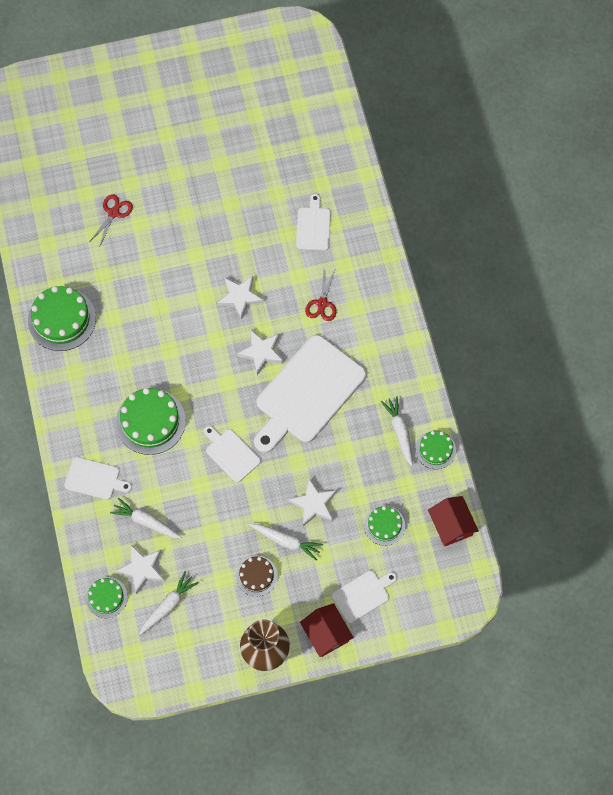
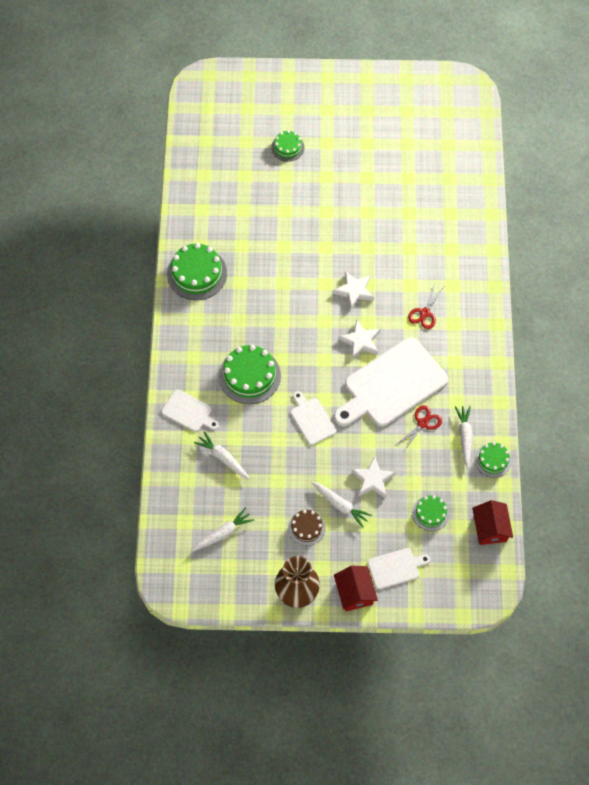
camera: 15 degrees right, 5 degrees down
green cake [86,577,128,618] -> green cake moved to [271,130,304,162]
red scissors [89,194,133,245] -> red scissors moved to [396,405,442,453]
white star [116,545,164,594] -> none
white cutting board [296,194,331,251] -> none

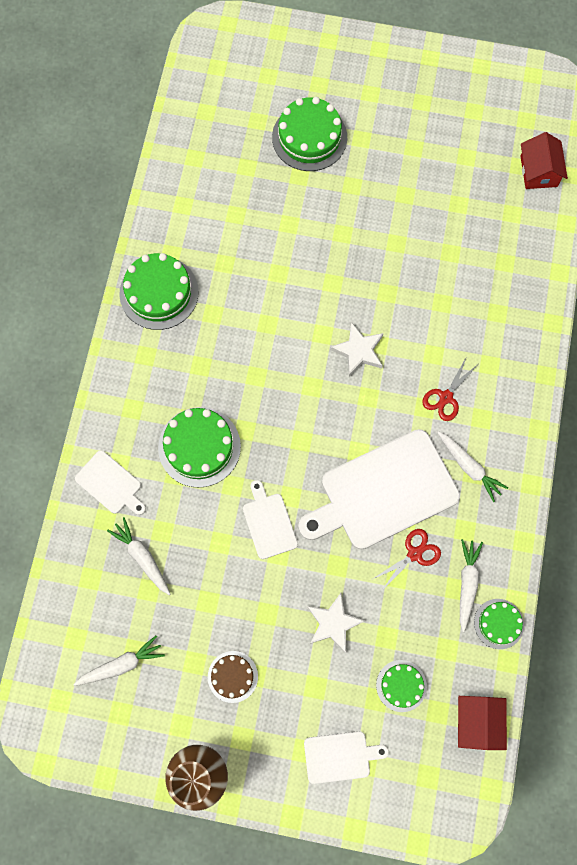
camera: 10 degrees right, 10 degrees up
green cake [271,130,304,162] -> green cake [272,97,347,171], size x1.74
white carrot [312,482,372,528] -> white carrot moved to [437,431,508,502]
red house [334,566,378,611] -> red house moved to [520,132,568,189]
white star [339,319,380,359] -> none

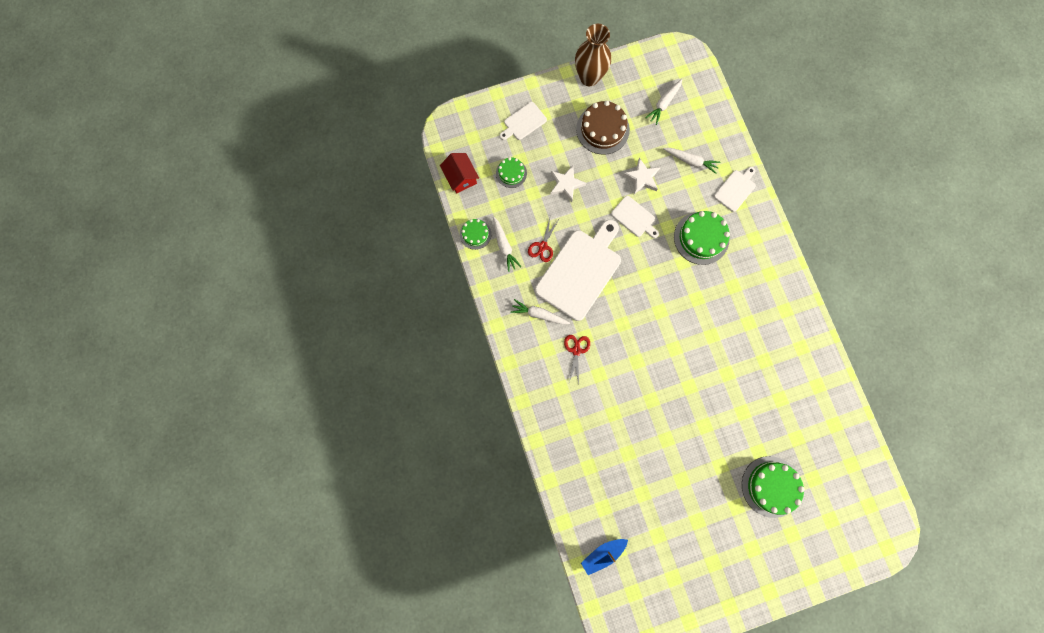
camera: 150 degrees right, 5 degrees up
white cutting board [75,450,146,515] -> white cutting board turned 120 degrees clockwise [714,167,756,212]
green cake [119,253,199,330] -> none
brown cake [208,651,258,703] -> brown cake [576,101,630,155], size x1.74
white star [330,322,384,376] -> white star moved to [623,158,660,194]
red house [520,132,568,189] -> blue boat [581,539,628,575]

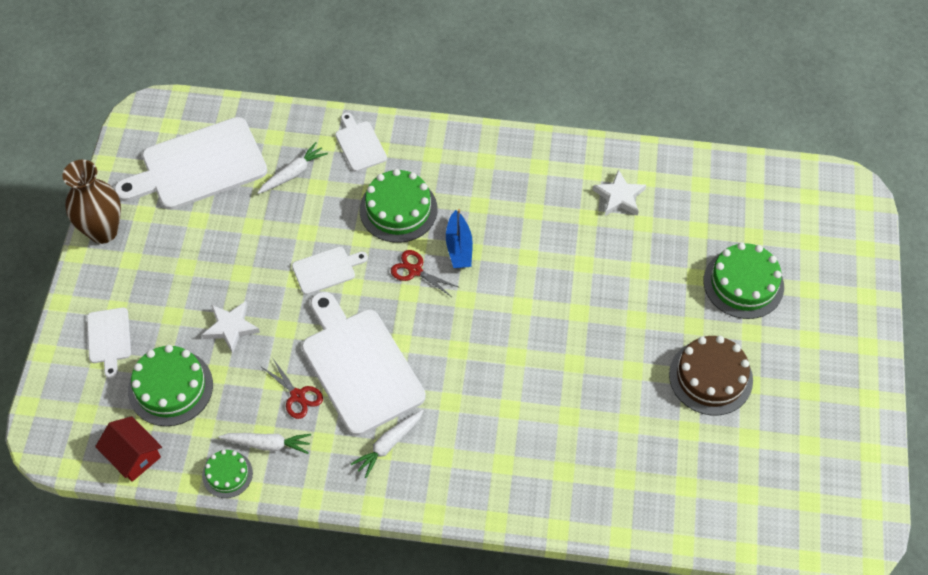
camera: 65 degrees left, 20 degrees down
red house [440,153,479,194] -> red house turned 45 degrees clockwise [95,416,162,482]
green cake [496,157,527,188] -> green cake [128,345,213,426], size x1.74
red scissors [564,335,590,384] -> red scissors moved to [391,250,460,297]
brown cake [576,101,630,155] -> brown cake moved to [669,336,753,415]
blue boat [581,539,628,575] -> blue boat moved to [446,209,473,268]
white star [623,158,660,194] -> white star moved to [593,169,646,216]
white carrot [645,79,682,125] -> white cutting board [114,117,267,210]

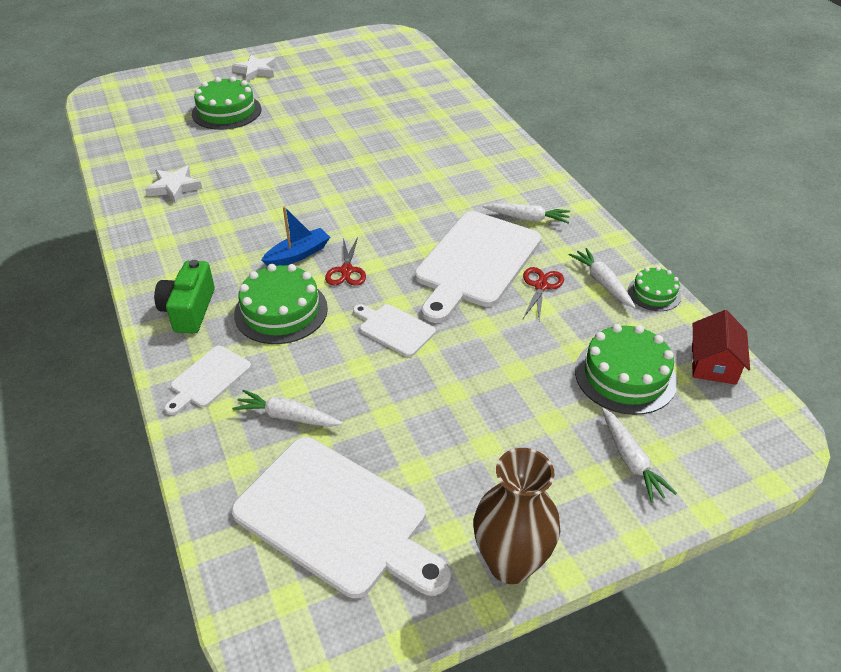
camera: 120 degrees left, 15 degrees down
white cutting board [87,308,131,378] -> white carrot [602,408,677,503]
white star [202,301,260,354] -> white star moved to [232,55,276,82]
brown cake [669,336,753,415] -> none
none -> green camera [154,260,215,333]

